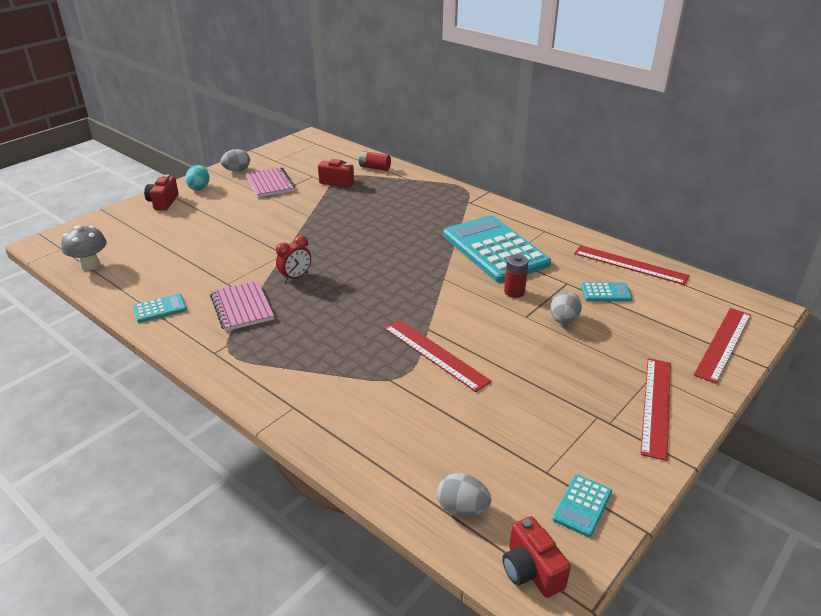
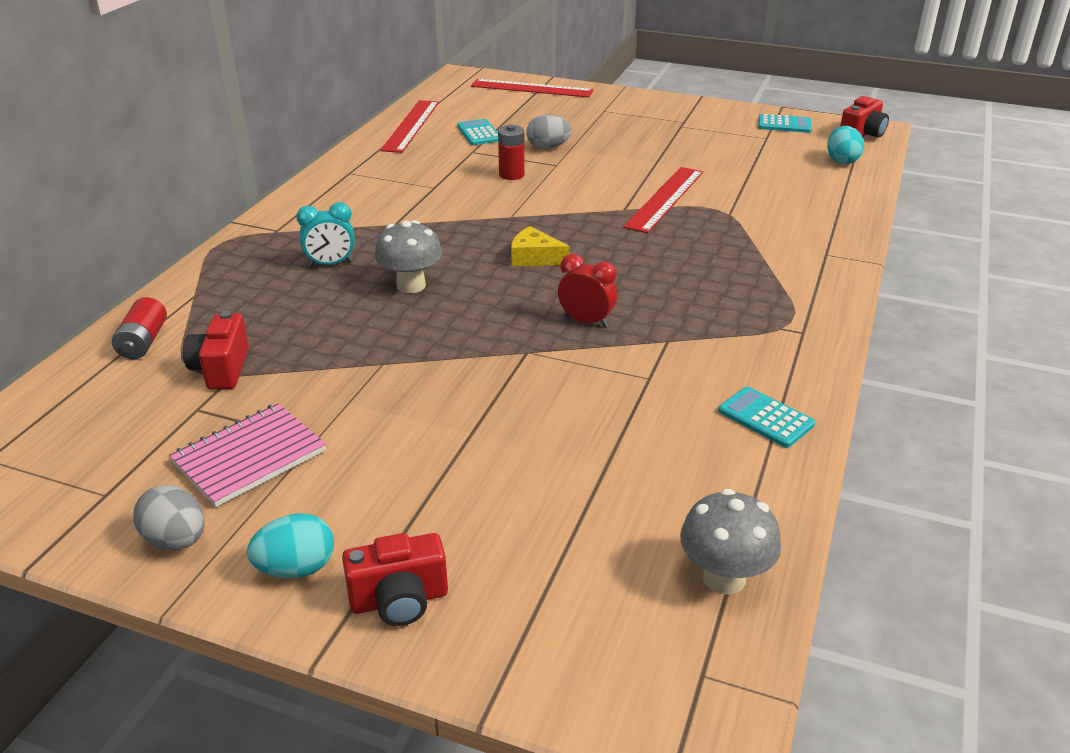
camera: 110 degrees left, 0 degrees up
pink notebook [210,281,274,331] -> none
grey egg [437,473,491,517] -> turquoise egg [827,126,864,164]
turquoise calculator [443,215,551,283] -> none
red ruler [641,358,671,461] -> none
none -> turquoise clock [296,202,355,267]
none -> grey mushroom [375,220,442,293]
none -> yellow cheese [511,226,570,266]

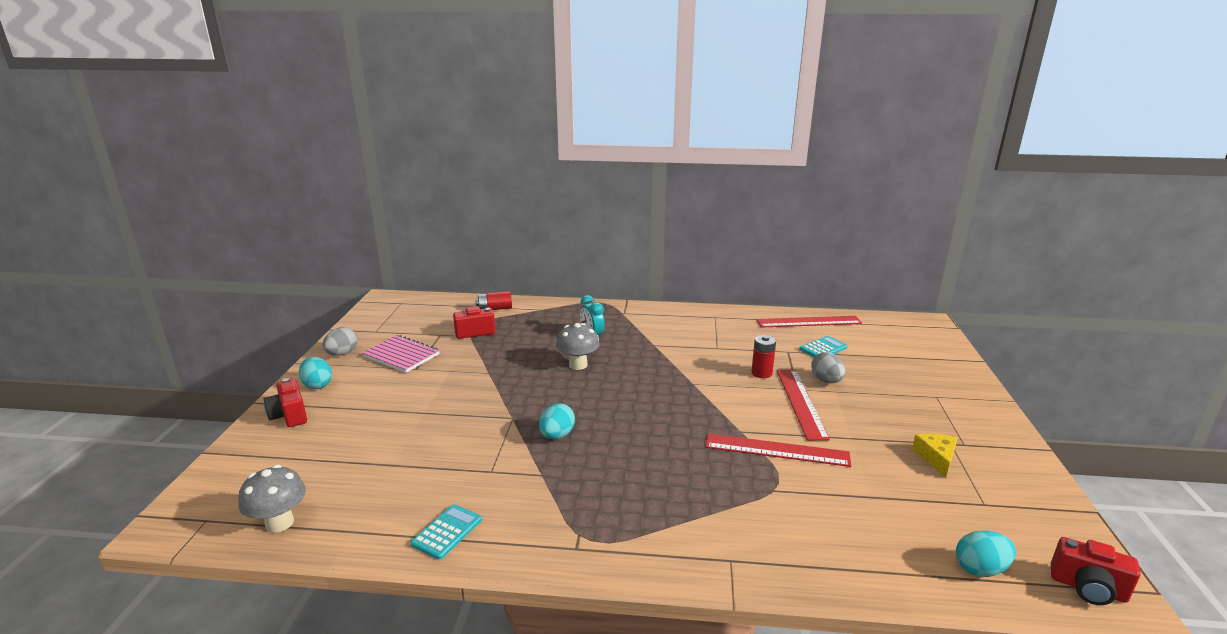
camera: 75 degrees right, 10 degrees down
red ruler [471,79,594,97] -> red ruler moved to [777,370,830,441]
yellow cheese [511,226,570,266] -> yellow cheese moved to [912,433,958,478]
red clock [558,254,617,327] -> turquoise egg [539,403,575,439]
turquoise calculator [758,114,812,133] -> none

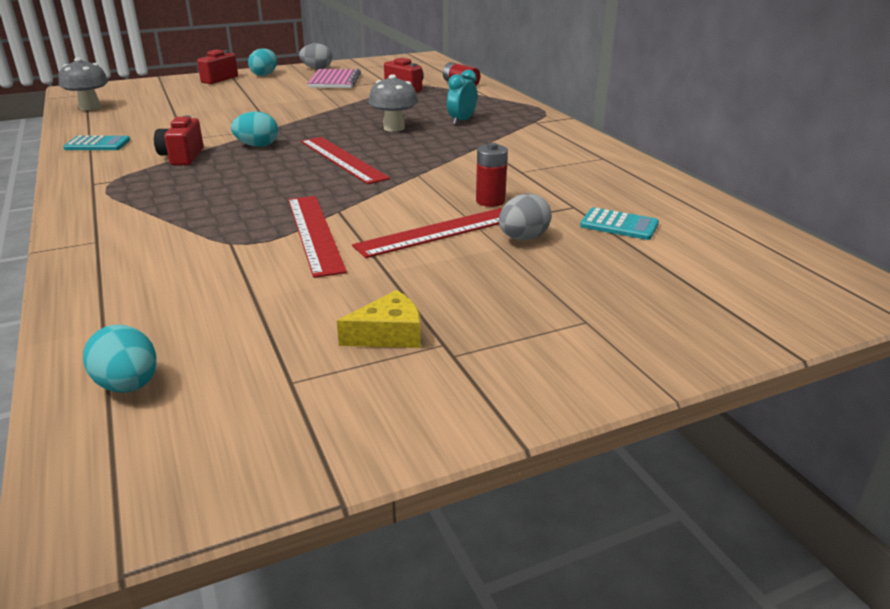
camera: 60 degrees right, 5 degrees up
red ruler [757,316,862,328] -> red ruler moved to [301,137,390,184]
red camera [1051,537,1140,605] -> red camera moved to [154,115,204,165]

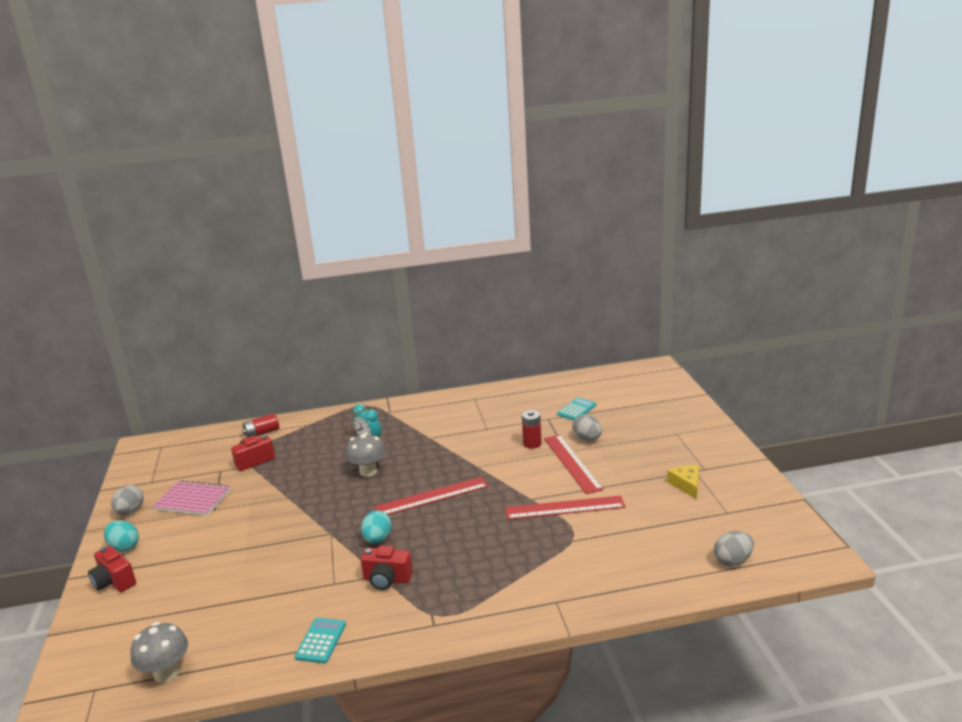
camera: 75 degrees left, 5 degrees down
turquoise egg [83,324,157,392] -> grey egg [714,531,754,566]

